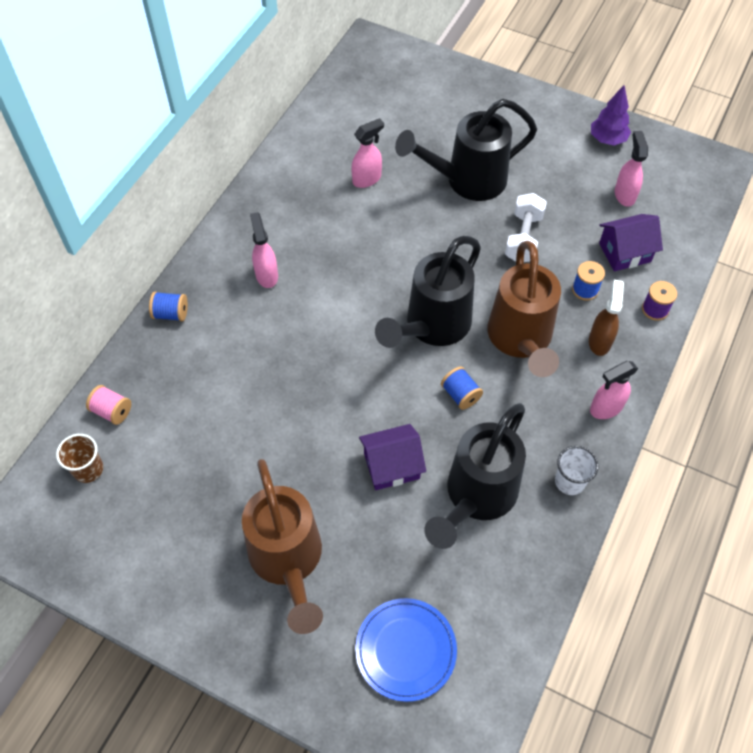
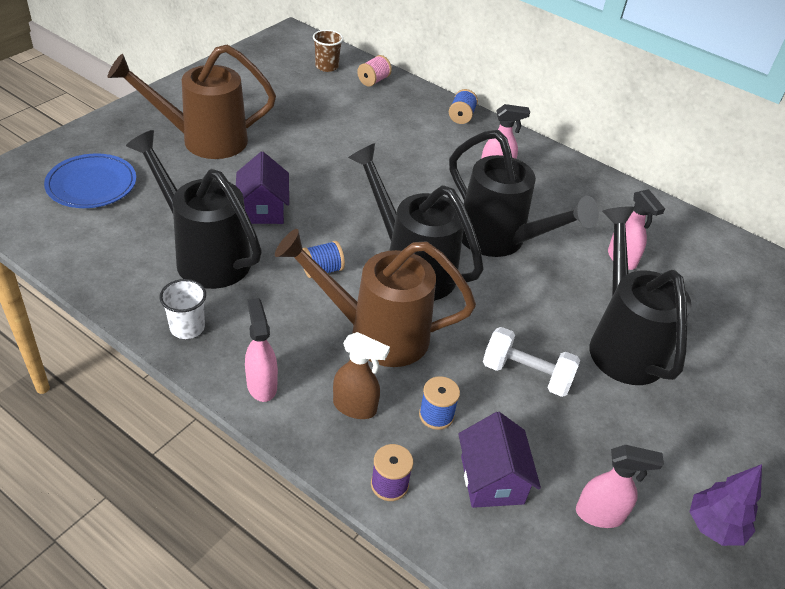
camera: 95 degrees right, 15 degrees down
none -> black watering can [449,130,599,257]

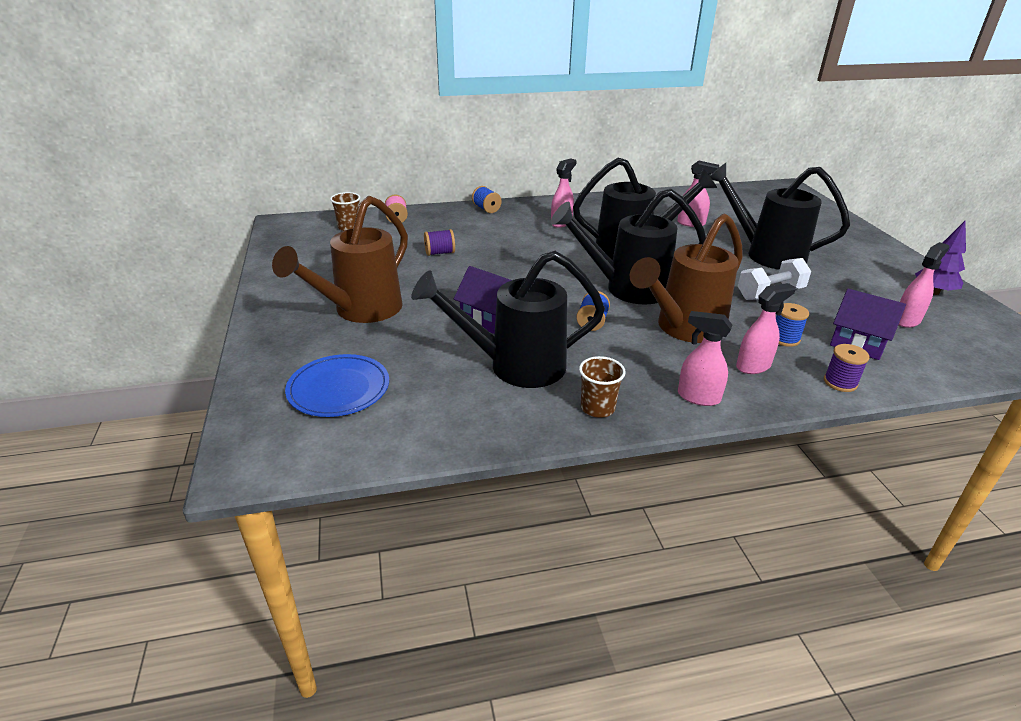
camera: 45 degrees left, 10 degrees down
white cup [159,279,206,339] -> brown cup [579,356,626,418]
brown spray bottle [333,332,390,419] -> pink spray bottle [736,283,796,374]
none -> purple spool [424,229,455,256]

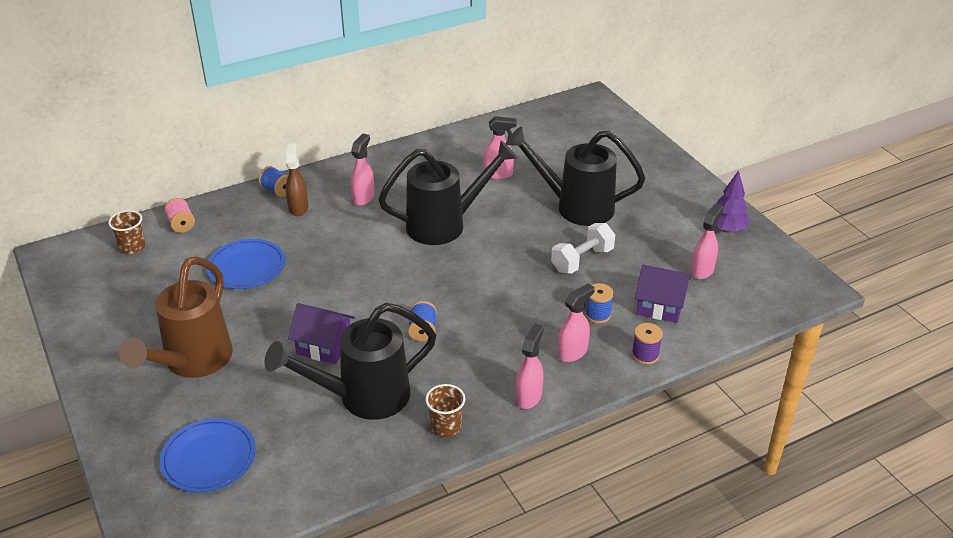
camera: 15 degrees left, 5 degrees up
purple spool [424,229,455,256] -> blue plate [207,239,285,289]
black watering can [551,189,706,305] -> none
brown watering can [630,213,743,343] -> none
pink spray bottle [678,311,732,406] -> pink spray bottle turned 105 degrees clockwise [516,324,544,409]
none -> brown spray bottle [286,143,308,216]

